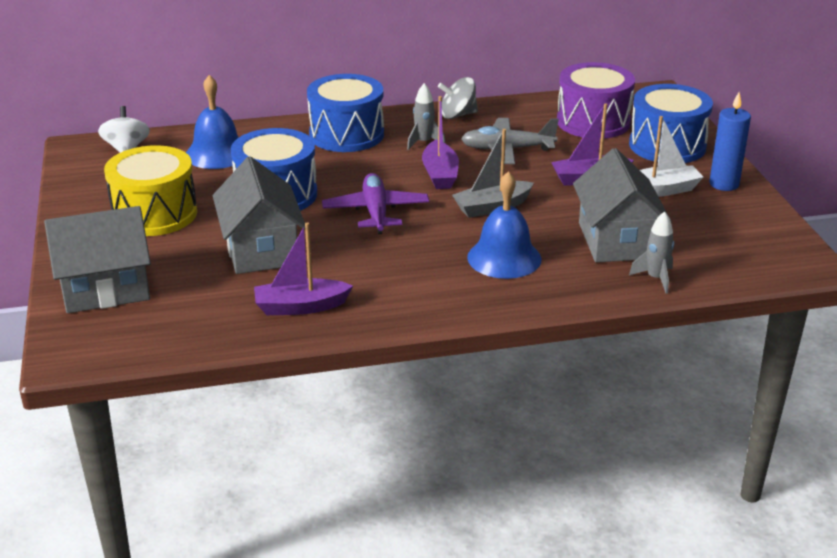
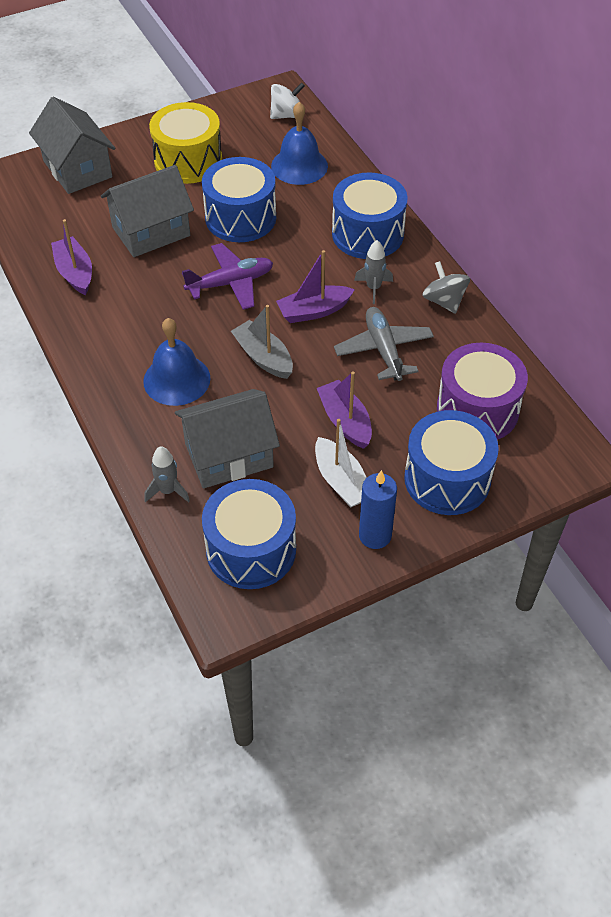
camera: 75 degrees right, 20 degrees up
none -> blue drum [202,479,296,589]

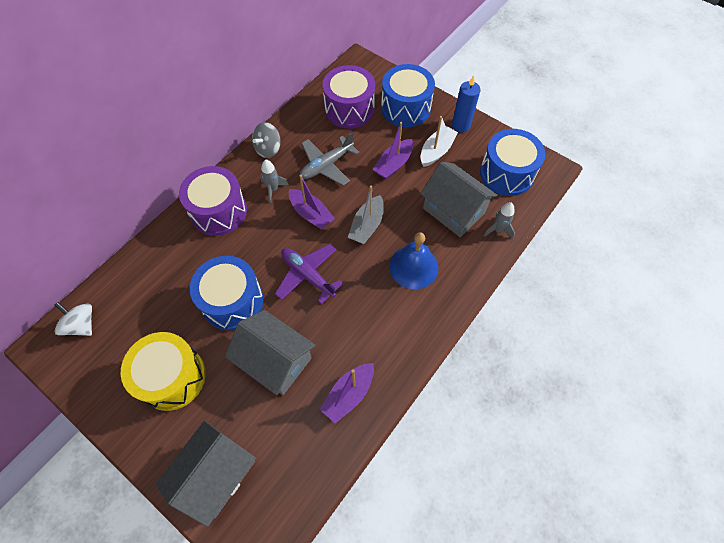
camera: 115 degrees left, 10 degrees up
blue bell [271,102,328,185] -> none
blue drum [332,172,407,259] -> purple drum [179,166,247,236]

